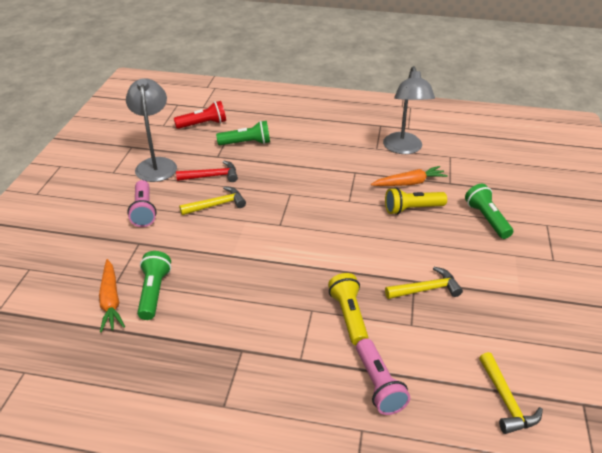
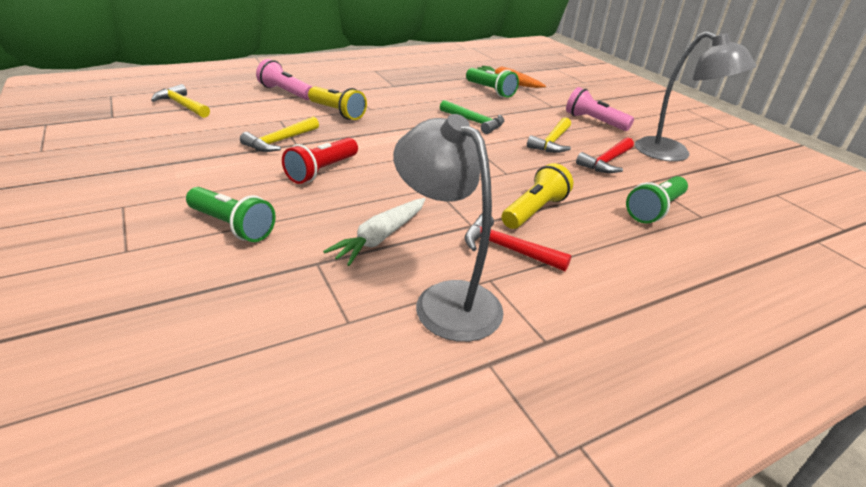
camera: 140 degrees right, 5 degrees down
red flashlight [174,101,226,129] -> red flashlight moved to [282,138,358,184]
orange carrot [371,166,448,186] -> white carrot [323,198,426,266]
yellow flashlight [385,187,447,215] -> yellow flashlight moved to [502,163,573,229]
none -> green hammer [440,100,504,134]
none -> red hammer [465,214,572,272]

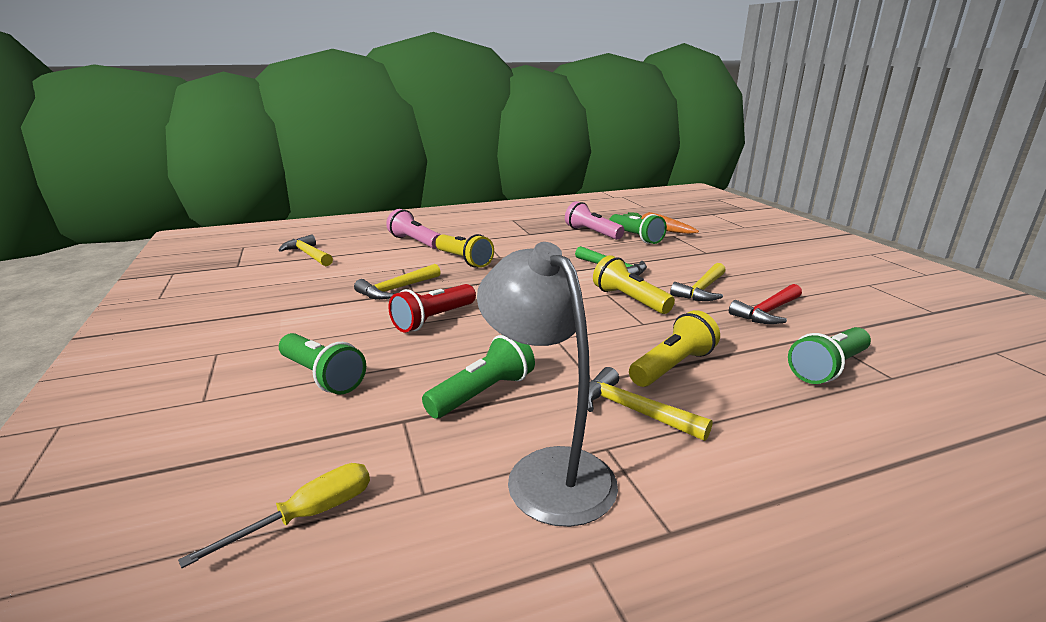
camera: 10 degrees right, 10 degrees down
white carrot [323,198,426,266] -> green flashlight [422,335,535,418]
red hammer [465,214,572,272] -> yellow hammer [588,367,713,441]
pink flashlight [566,87,634,131] -> pink flashlight moved to [565,201,624,240]
grey lamp [635,31,756,162] -> none
none -> yellow screwdriver [178,463,370,568]
none -> yellow flashlight [593,255,675,314]

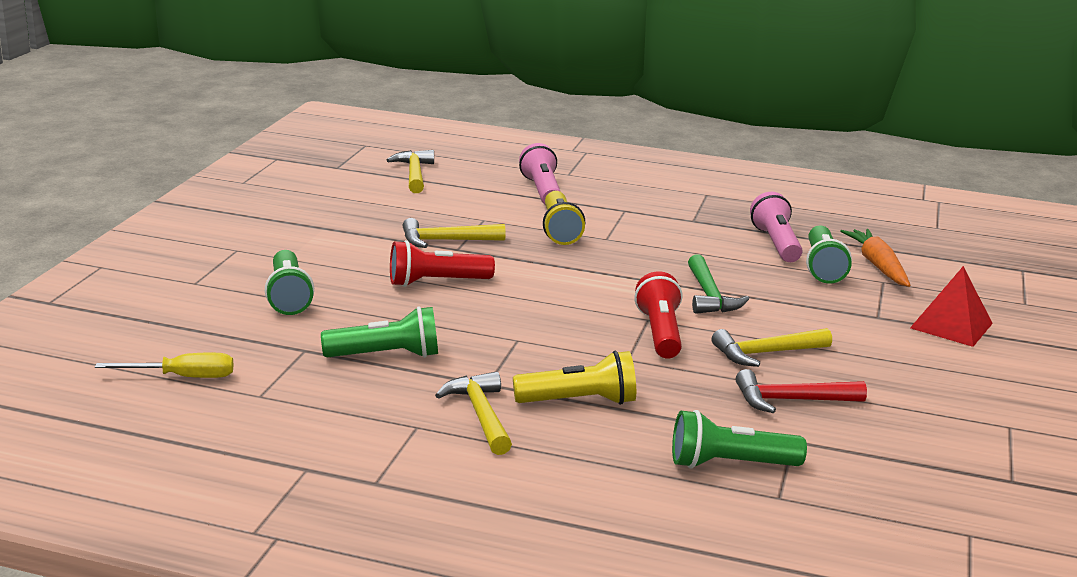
camera: 35 degrees right, 0 degrees up
grey lamp [477,242,618,527] -> none
yellow flashlight [593,255,675,314] -> red flashlight [634,271,683,359]
none -> red pyramid [910,266,993,347]

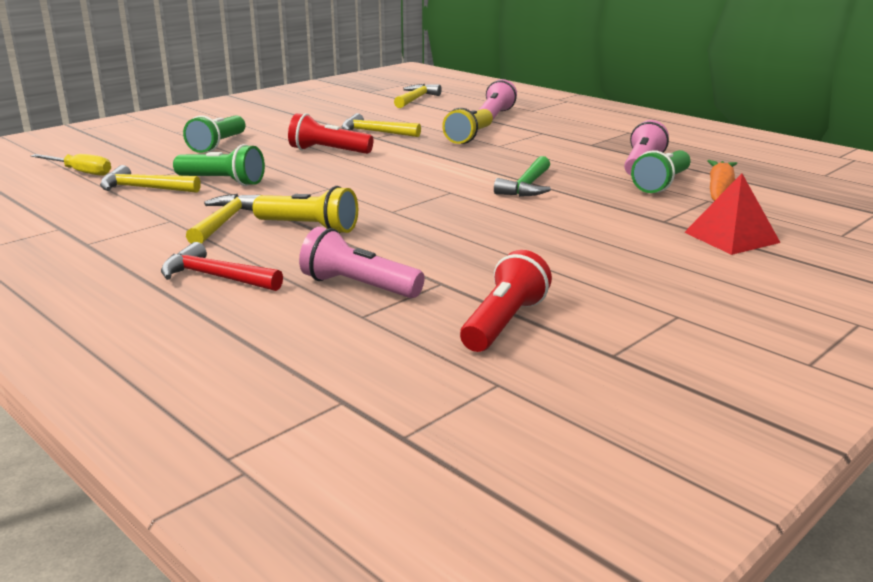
camera: 30 degrees right, 0 degrees up
red flashlight [634,271,683,359] -> red flashlight moved to [460,250,552,352]
green flashlight [672,410,807,469] -> pink flashlight [299,227,425,298]
yellow hammer [712,328,832,367] -> yellow hammer moved to [100,165,201,193]
red hammer [736,369,867,413] -> red hammer moved to [161,242,283,291]

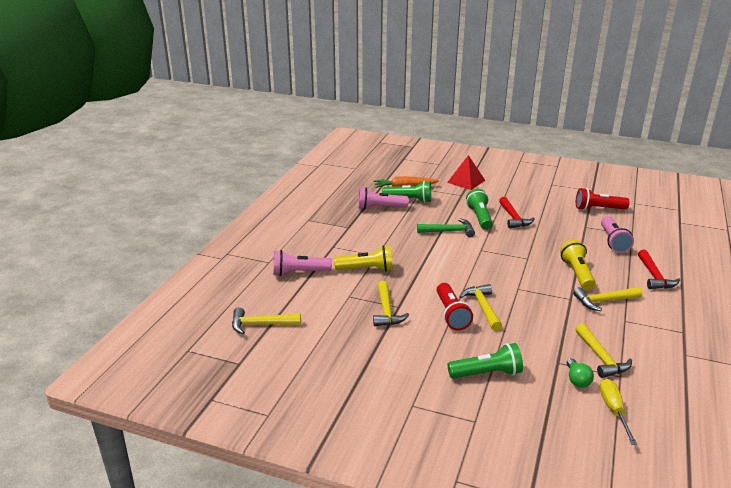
camera: 115 degrees left, 5 degrees up
green flashlight [173,144,265,186] -> green flashlight moved to [466,189,493,230]
none -> yellow hammer [459,284,502,331]
none -> red hammer [499,197,535,228]
none -> green light bulb [567,358,594,388]

